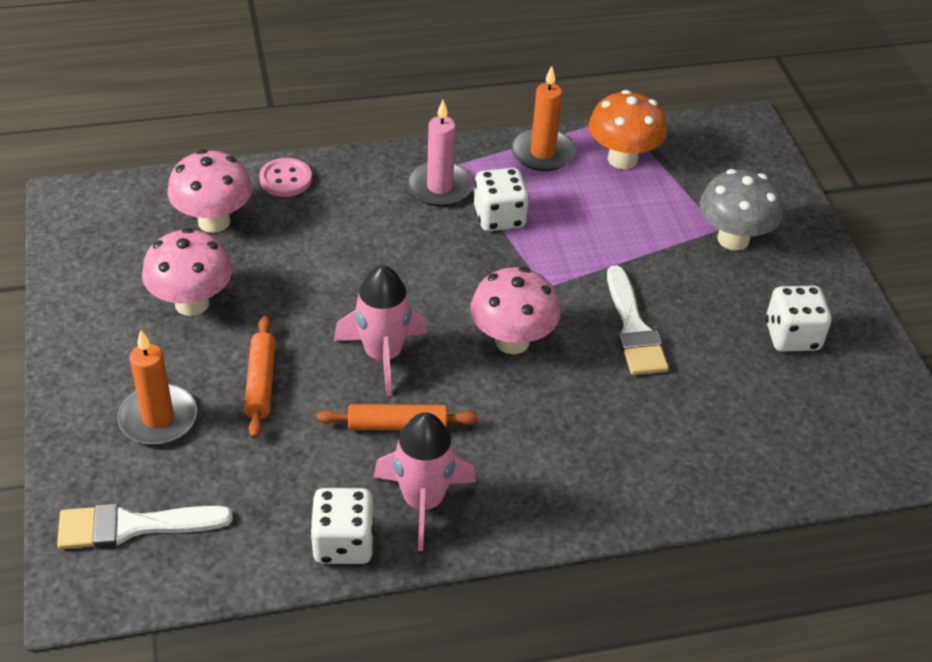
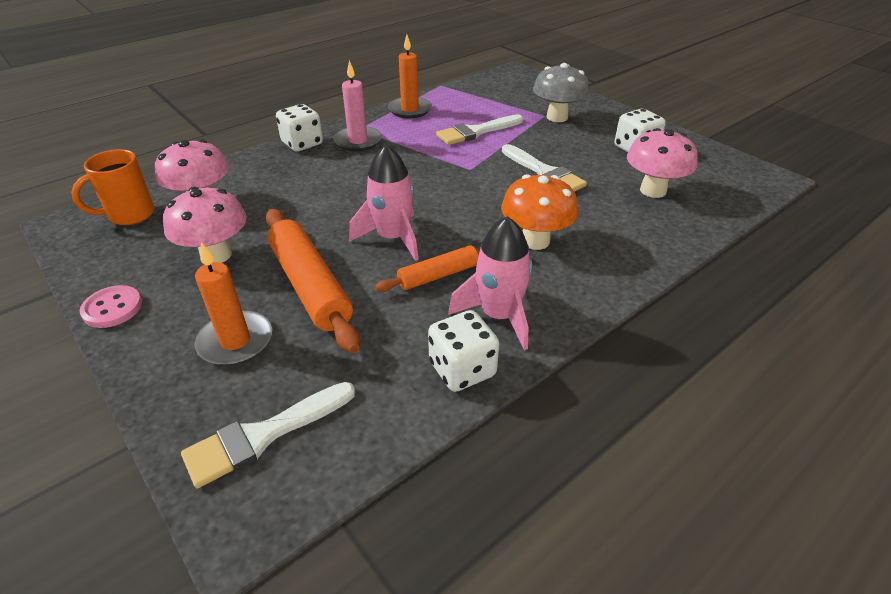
camera: 25 degrees left, 5 degrees down
orange rolling pin [244,316,276,439] -> orange rolling pin [266,209,360,353], size x1.72
pink button [259,158,312,197] -> pink button moved to [80,285,142,328]
pink mushroom [470,267,560,354] -> pink mushroom moved to [627,128,698,198]
white dice [474,168,529,231] -> white dice moved to [276,104,323,152]
orange mushroom [589,90,667,169] -> orange mushroom moved to [501,174,578,250]
none -> orange mug [71,149,155,225]
none -> white brush [436,114,523,145]

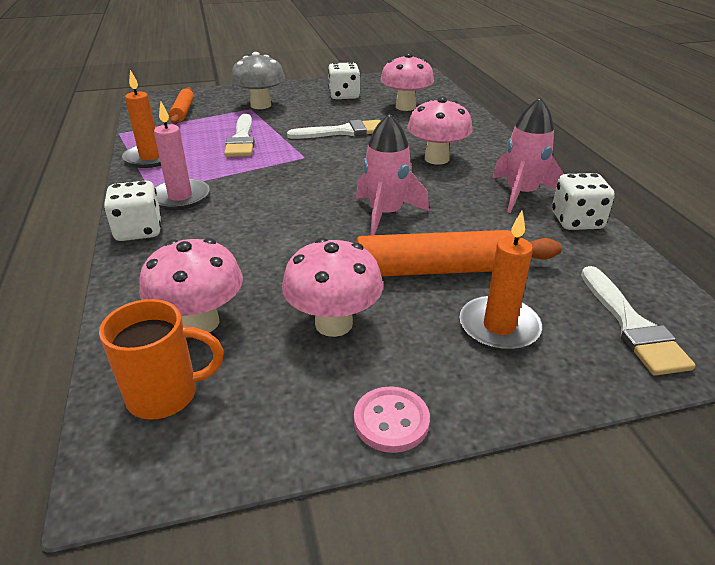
camera: 65 degrees left, 5 degrees down
orange mug [71,149,155,225] -> orange mug turned 90 degrees counterclockwise [99,299,224,420]
orange rolling pin [375,245,480,292] -> orange rolling pin moved to [169,87,194,124]
orange mushroom [501,174,578,250] -> pink mushroom [407,97,472,165]

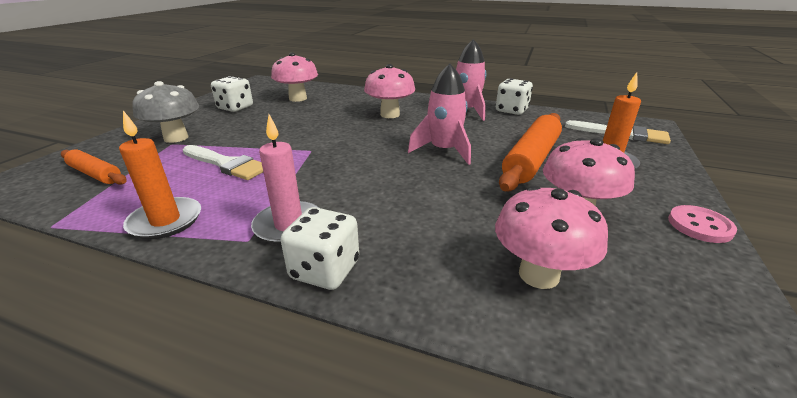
camera: 55 degrees left, 5 degrees down
orange mug [99,299,224,420] -> none
white brush [287,120,381,139] -> none

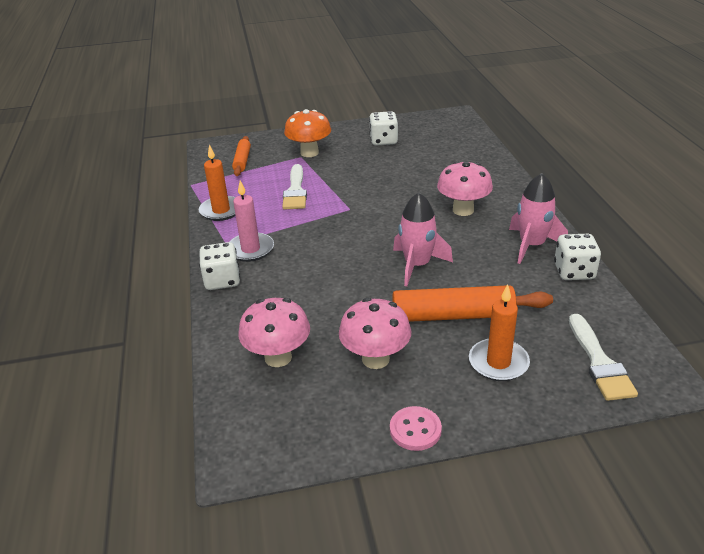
camera: 60 degrees right, 5 degrees up
grey mushroom [132,81,199,143] -> orange mushroom [284,109,331,157]
pink mushroom [271,52,318,102] -> none

